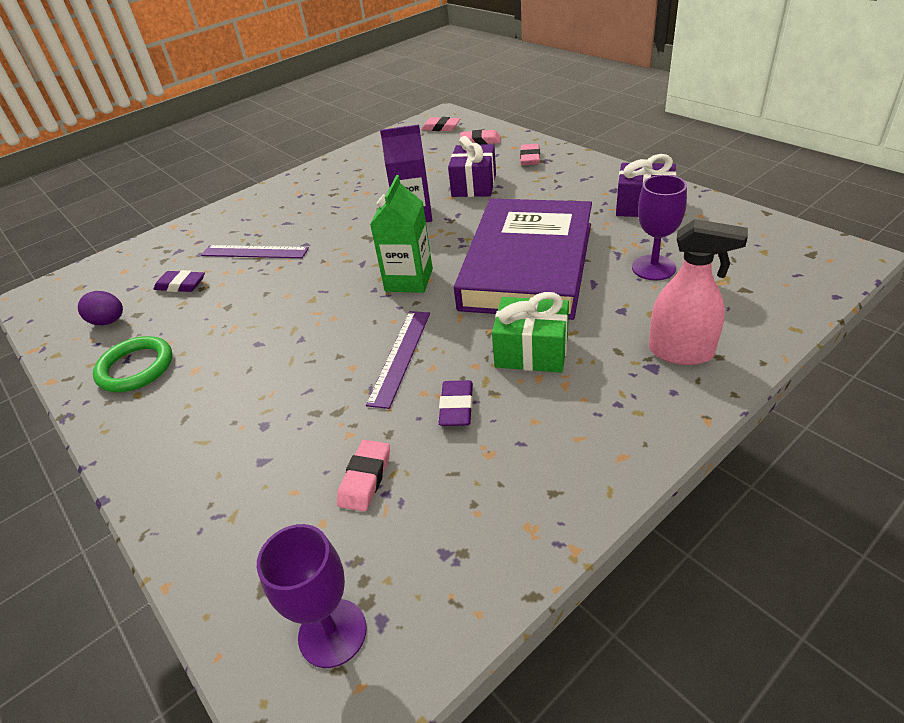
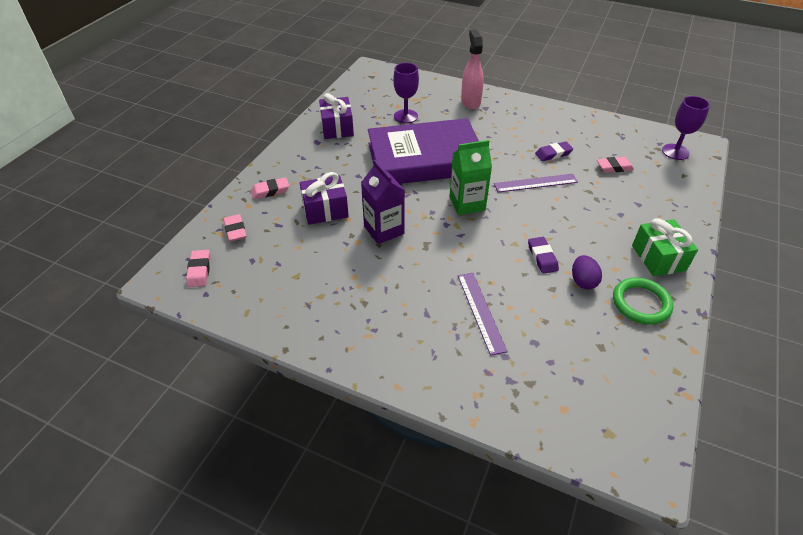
camera: 120 degrees left, 5 degrees up
purple egg [78,291,123,325] -> purple egg moved to [572,255,602,290]
purple eraser [154,270,205,292] -> purple eraser moved to [528,237,559,274]
green gift [492,292,569,373] -> green gift moved to [632,218,698,276]

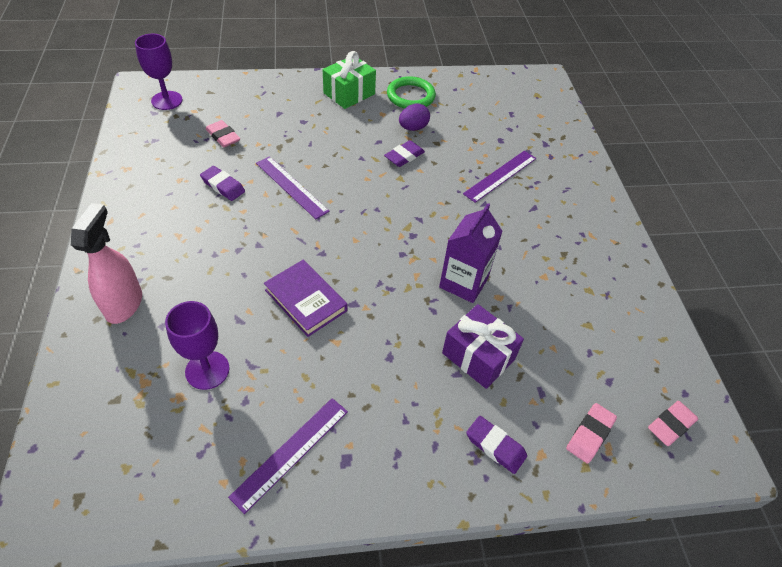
camera: 125 degrees left, 5 degrees up
pink eraser [251,177,289,199] -> purple eraser [466,416,527,474]
purple gift [319,93,354,139] -> purple ruler [228,398,348,514]
purple book [368,118,479,184] -> purple book [264,260,347,337], size x0.47
green carton [449,140,492,215] -> none
pink spray bottle [461,29,484,109] -> pink spray bottle turned 135 degrees clockwise [71,203,142,324]

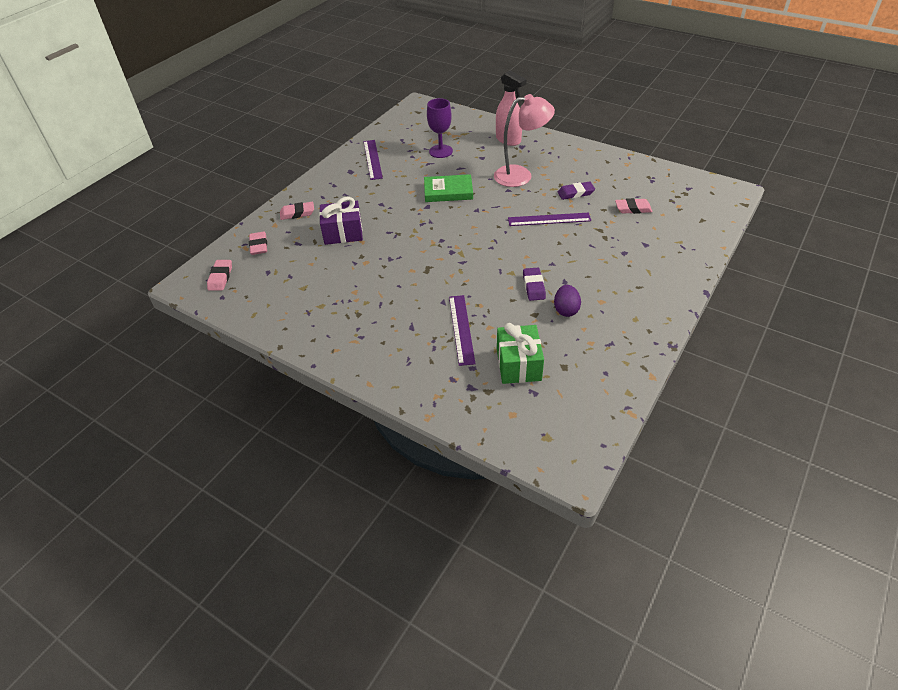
camera: 135 degrees right, 5 degrees down
purple goblet [135,34,183,110] -> none
purple book [264,260,347,337] -> green book [424,174,473,202]
green gift [323,51,376,109] -> green gift moved to [497,323,544,384]
green ring [387,76,436,109] -> none
purple carton [439,203,503,303] -> none
purple eraser [466,416,527,474] -> pink eraser [280,202,314,220]
none -> pink lamp [494,94,555,187]

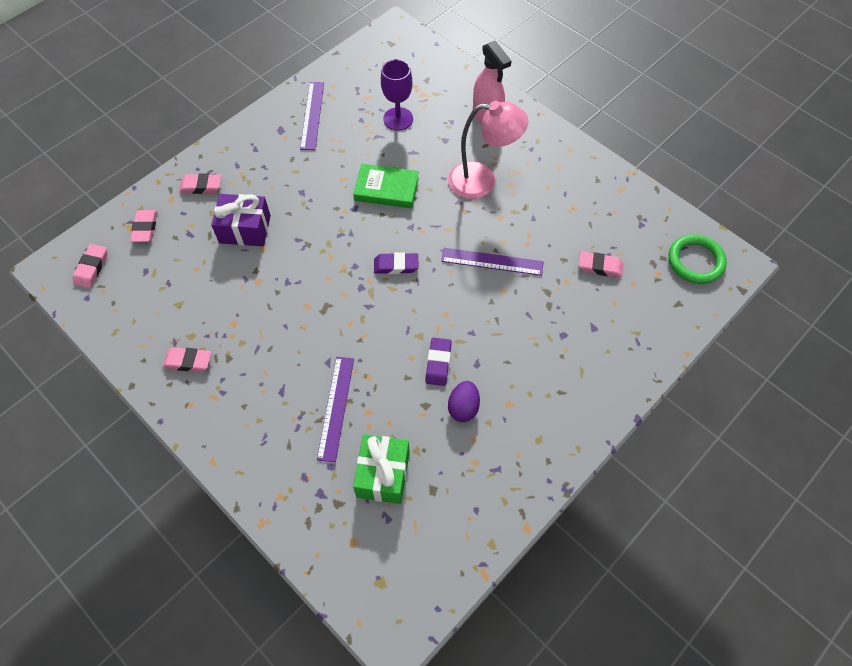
camera: 10 degrees right, 15 degrees up
purple eraser [558,181,595,200] -> purple eraser moved to [374,252,418,274]
none -> pink eraser [163,347,211,372]
none -> green ring [669,234,727,284]

